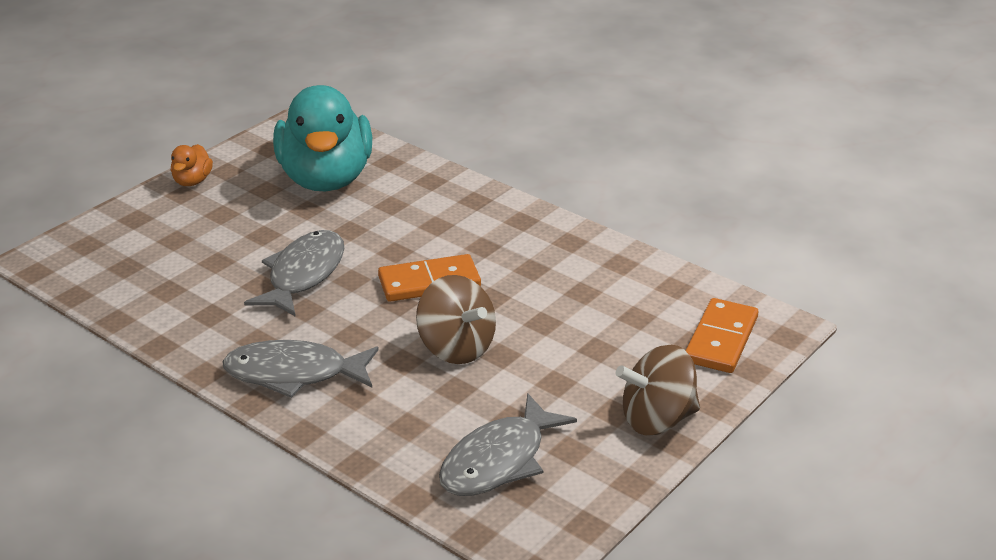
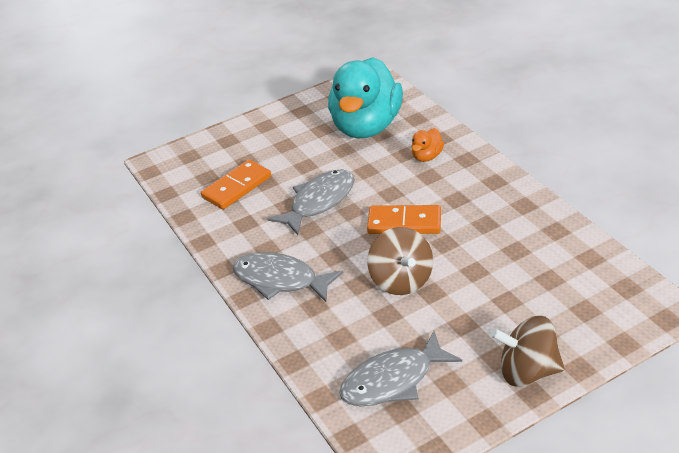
camera: 25 degrees right, 5 degrees up
orange duck [171,144,213,186] -> orange duck moved to [411,128,444,162]
orange domino [685,298,758,373] -> orange domino moved to [201,160,271,209]

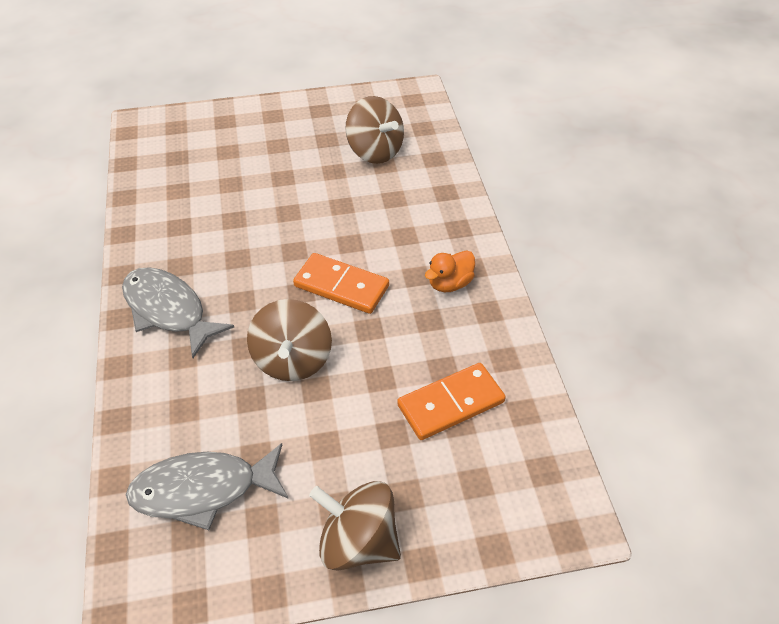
camera: 15 degrees right, 10 degrees up
orange domino [201,160,271,209] -> orange domino moved to [397,363,506,440]
grey fish [268,169,355,235] -> none
turquoise duck [328,57,403,139] -> brown spinning top [345,96,404,164]
orange duck [411,128,444,162] -> orange duck moved to [425,250,475,292]

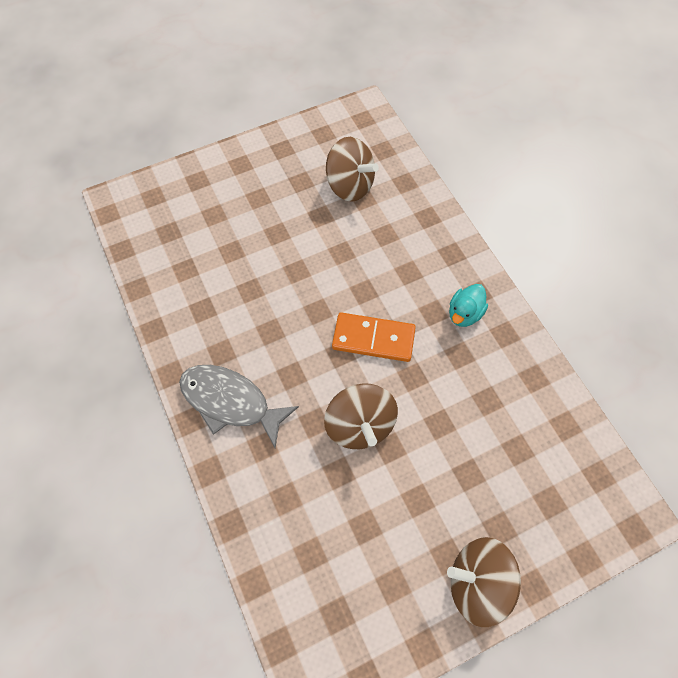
camera: 15 degrees left, 15 degrees up
grey fish [126,443,289,530] -> none
orange domino [397,363,506,440] -> none
orange duck [425,250,475,292] -> turquoise duck [449,284,488,327]

